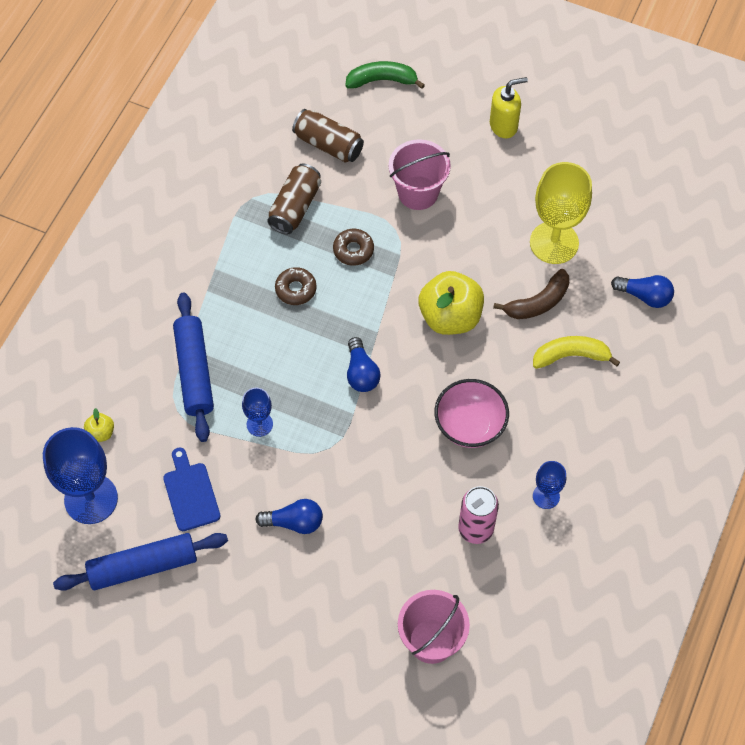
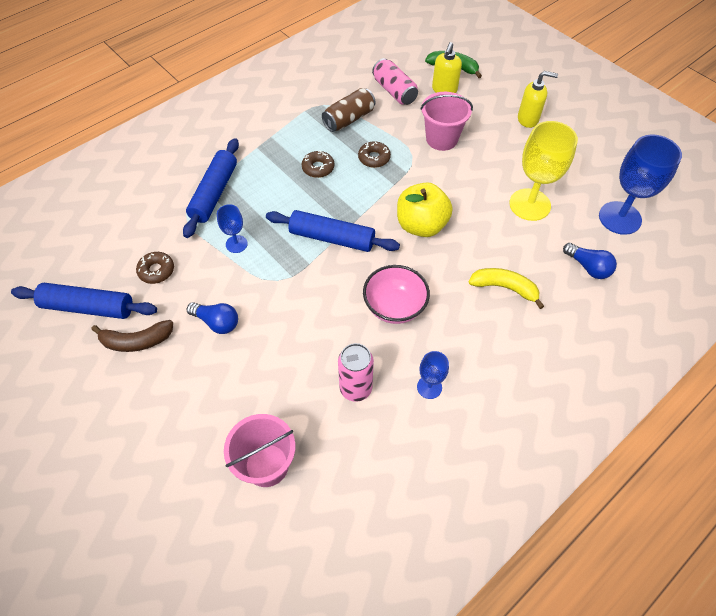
camera: 25 degrees right, 5 degrees down
blue goblet [43,427,118,524] -> blue goblet moved to [599,134,682,235]
yellow apple [84,408,114,442] -> none
blue cutting board [163,448,220,531] -> brown donut [136,252,174,284]
brown can [292,109,364,162] -> pink can [372,58,418,105]
blue light bulb [347,337,381,392] -> blue rolling pin [266,210,400,252]
brown banana [493,269,569,319] -> brown banana moved to [91,320,173,352]
none -> yellow soap dispenser [432,42,462,93]

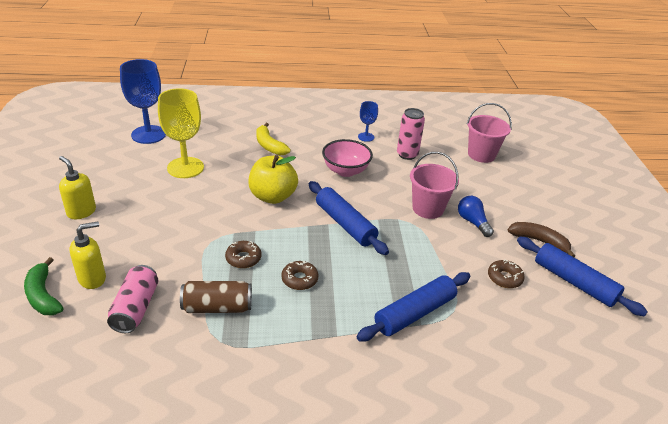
camera: 145 degrees left, 20 degrees down
blue goblet [217,204,248,253] -> none
pink bucket [421,92,473,151] -> pink bucket moved to [410,152,459,219]
blue light bulb [563,243,617,279] -> none

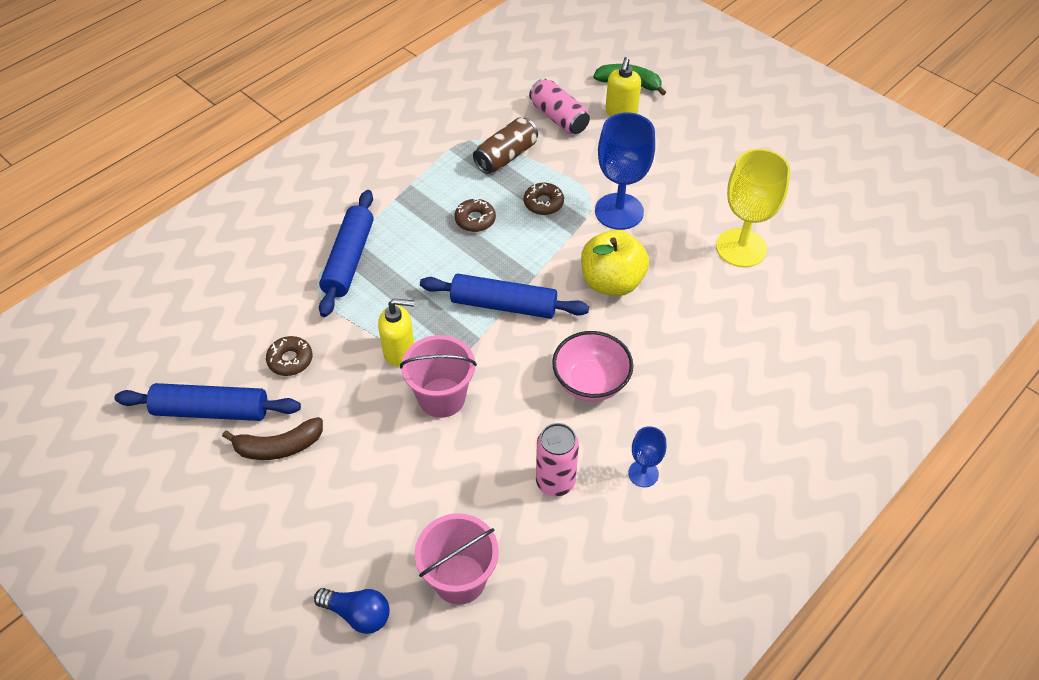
camera: 140 degrees right, 15 degrees up
yellow soap dispenser [59,156,96,219] -> yellow soap dispenser moved to [378,298,414,367]
blue goblet [120,59,166,144] -> blue goblet moved to [595,113,655,230]
yellow banana [256,123,290,155] -> none
blue light bulb [458,196,494,237] -> blue light bulb moved to [314,588,390,634]

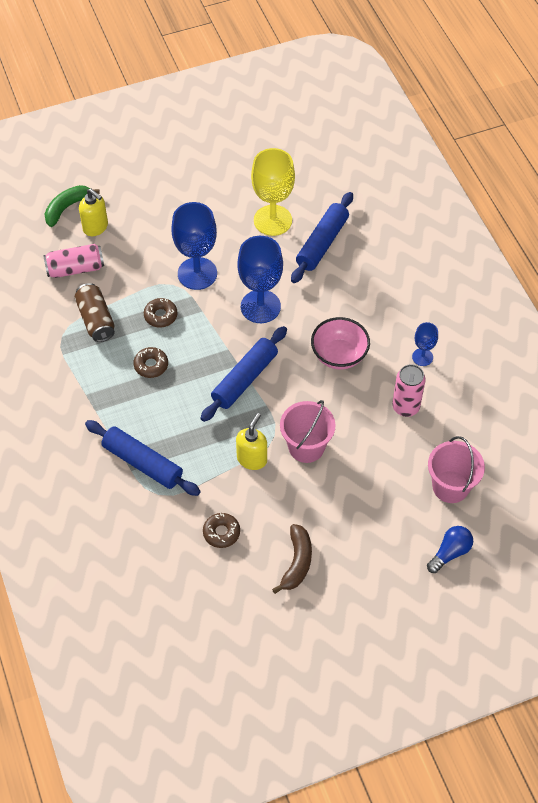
camera: 65 degrees left, 5 degrees up
blue rolling pin [115,383,301,421] -> blue rolling pin moved to [291,192,353,283]
yellow apple [581,230,649,296] -> blue goblet [237,236,283,323]

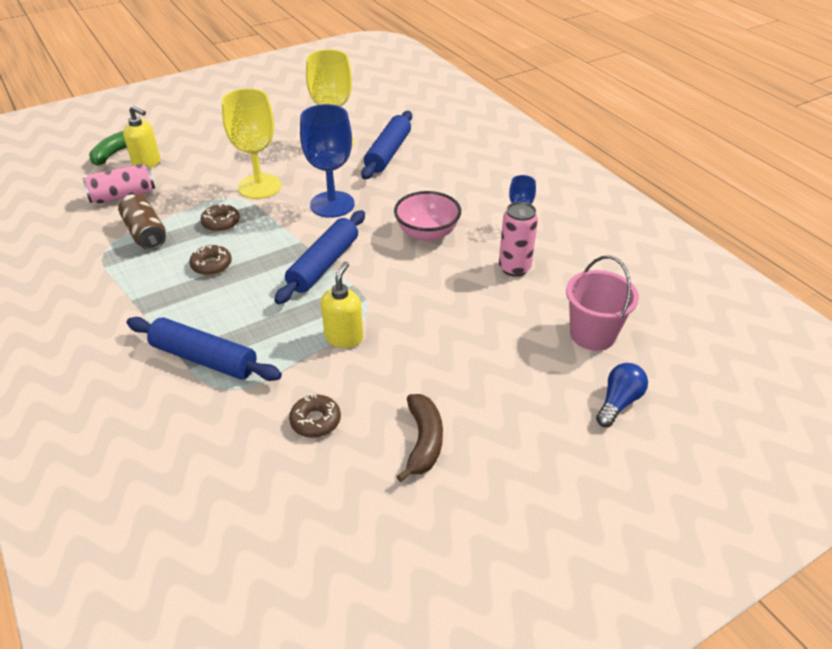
camera: 10 degrees left, 15 degrees down
blue goblet [172,202,217,290] -> yellow goblet [222,88,281,199]
pink bucket [280,400,336,463] -> none

